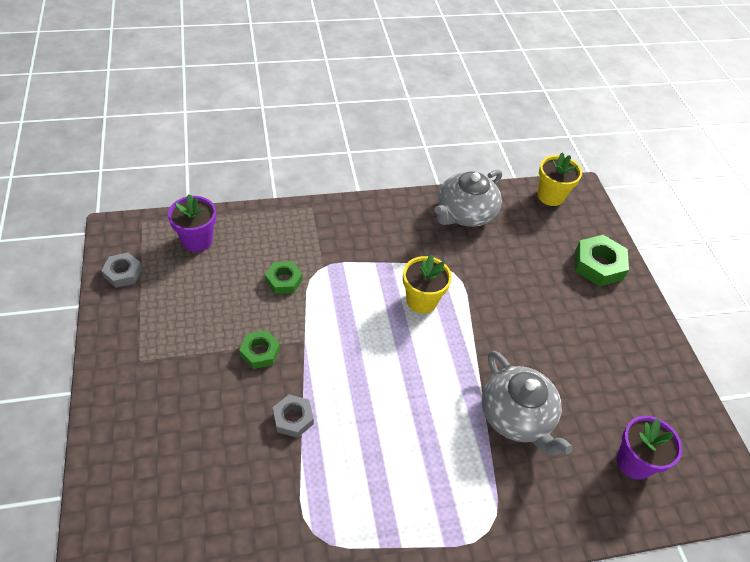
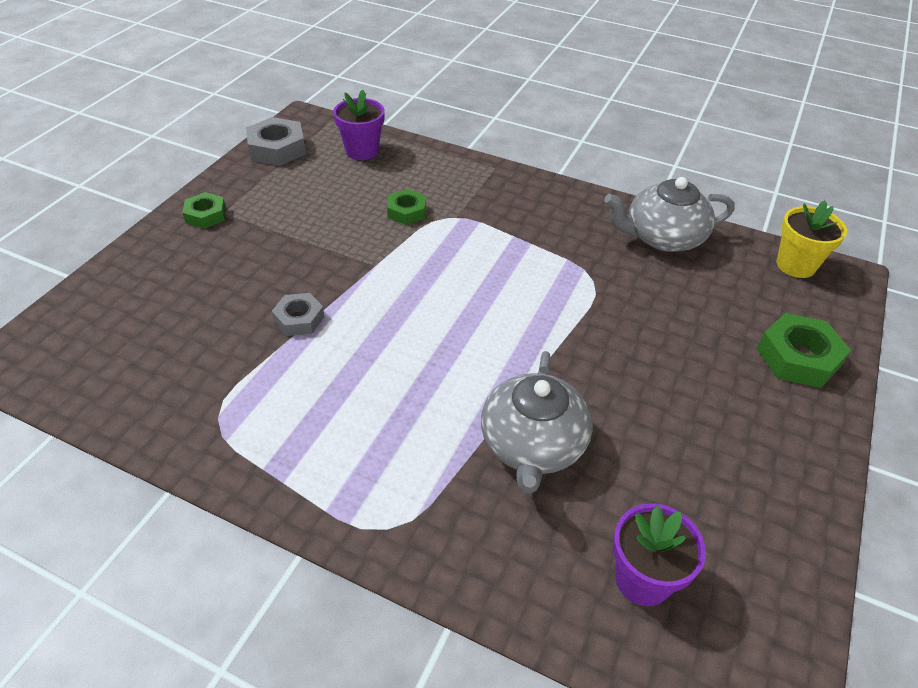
camera: 40 degrees right, 5 degrees down
grey nut [101,253,142,288] -> grey nut [246,117,306,166], size x1.59
green nut [239,330,280,369] -> green nut moved to [183,192,226,229]
yellow flower pot [403,254,452,314] -> none

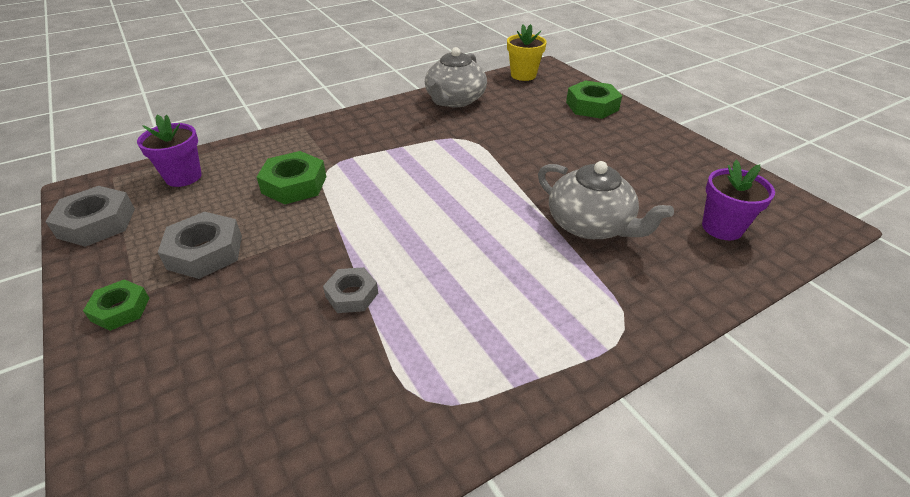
camera: 55 degrees left, 5 degrees down
green nut [387,189,426,225] -> green nut [257,151,326,205], size x1.59
none -> grey nut [157,211,242,279]

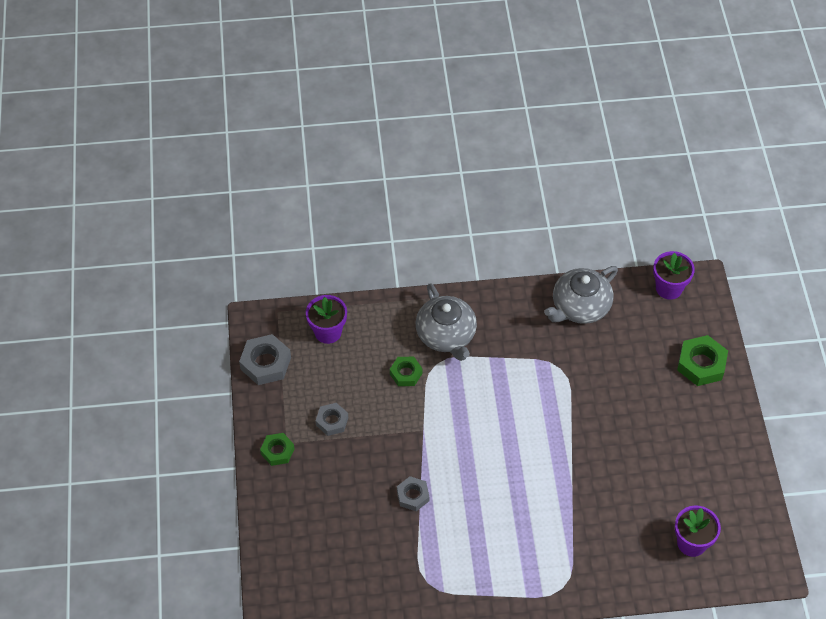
camera: 25 degrees right, 15 degrees up
grey nut [157,211,242,279] -> grey nut [316,403,348,436], size x0.63
green nut [257,151,326,205] -> green nut [390,357,423,386], size x0.63
yellow flower pot [507,24,547,81] -> purple flower pot [653,251,695,300]
grey teapot [538,161,674,239] -> grey teapot moved to [416,283,477,361]

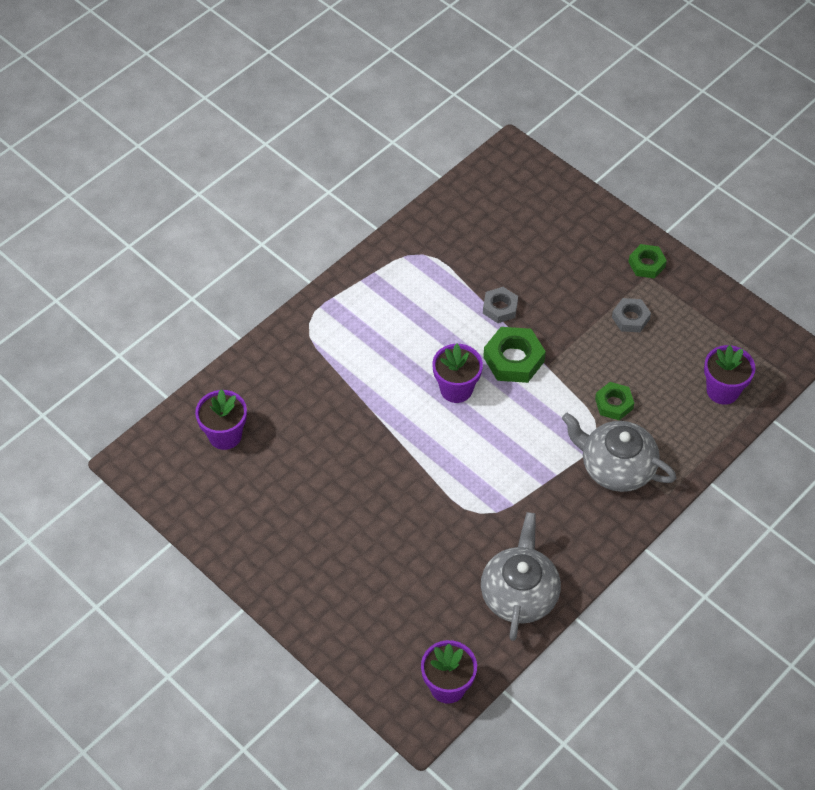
camera: 140 degrees right, 0 degrees up
grey nut [239,334,291,385] -> none
green nut [677,335,728,386] -> green nut moved to [483,327,546,383]
none -> purple flower pot [433,343,483,403]

